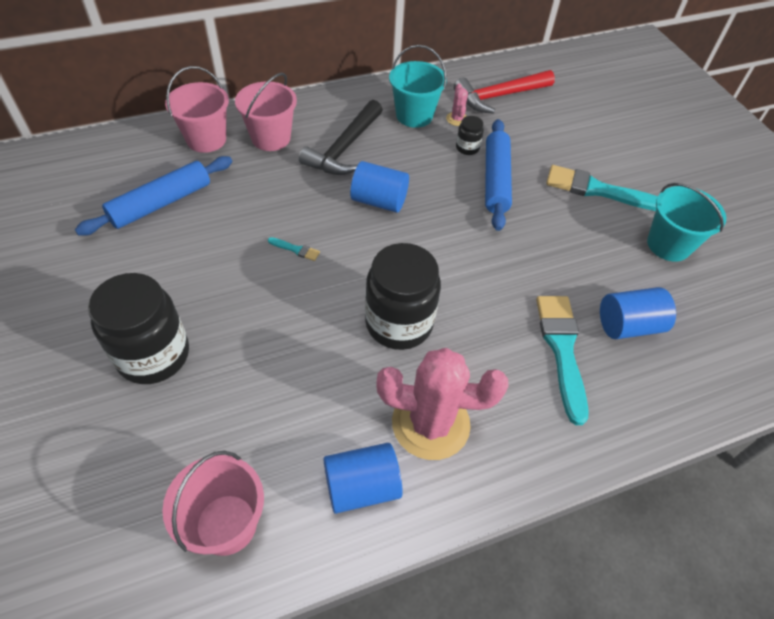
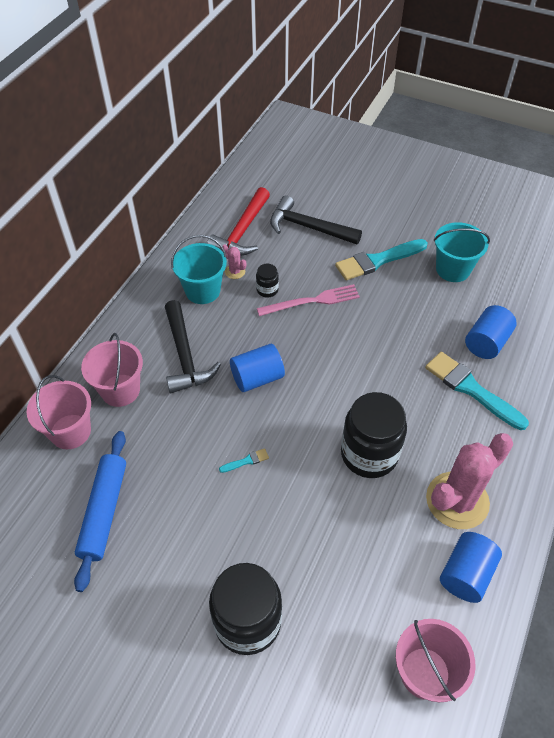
camera: 40 degrees left, 0 degrees up
blue rolling pin [485,119,512,231] -> pink fork [257,284,360,316]
none -> black hammer [270,195,362,245]

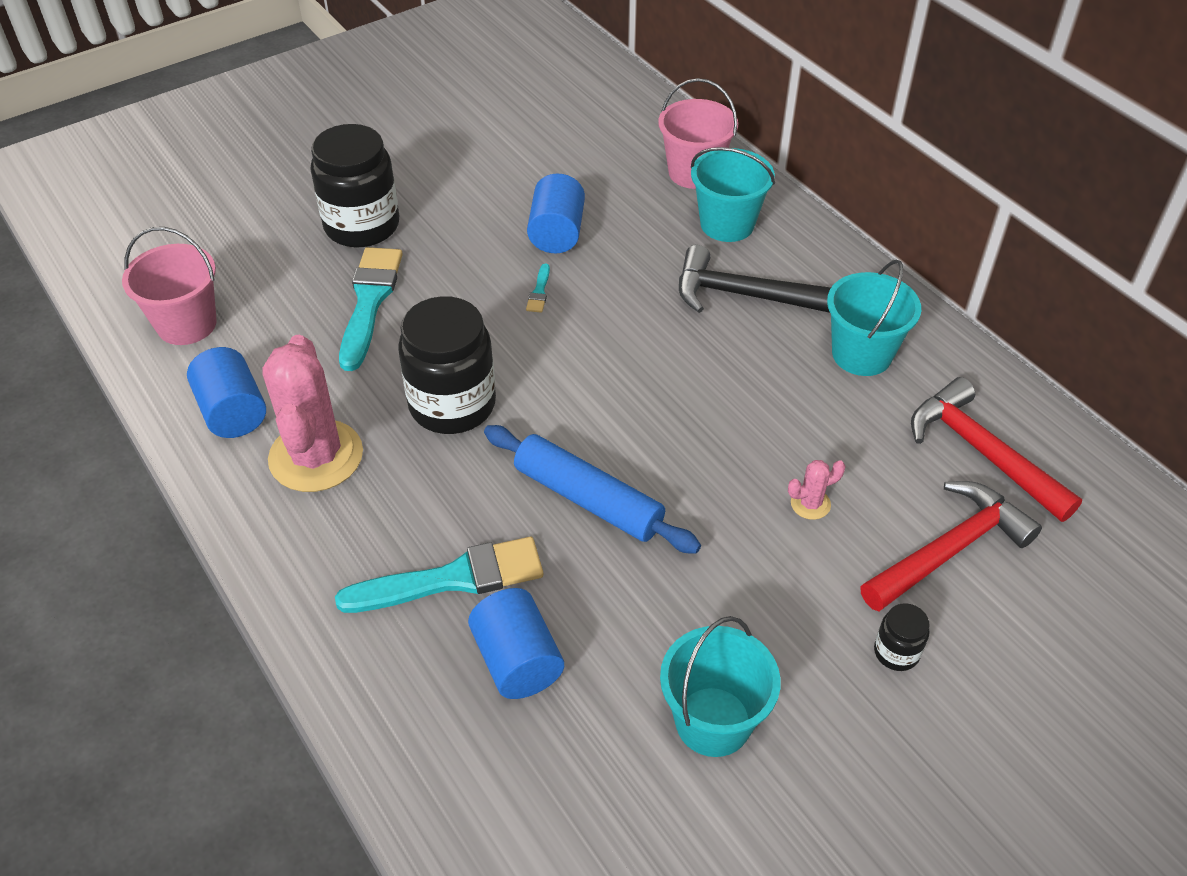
camera: 120 degrees right, 5 degrees down
blue rolling pin [74,431,126,592] -> blue rolling pin moved to [484,425,701,554]
pink bucket [81,333,143,407] -> turquoise bucket [691,147,775,242]
pink cactus [222,245,246,279] -> pink cactus moved to [788,460,846,520]
blue cylinder [230,344,285,392] -> blue cylinder moved to [527,173,585,253]
black jar [256,264,279,297] -> black jar moved to [874,603,930,671]
pink fork [257,284,360,316] -> none
black hammer [270,195,362,245] -> red hammer [860,481,1042,611]
turquoise brush [335,239,428,280] -> turquoise brush moved to [339,247,403,371]

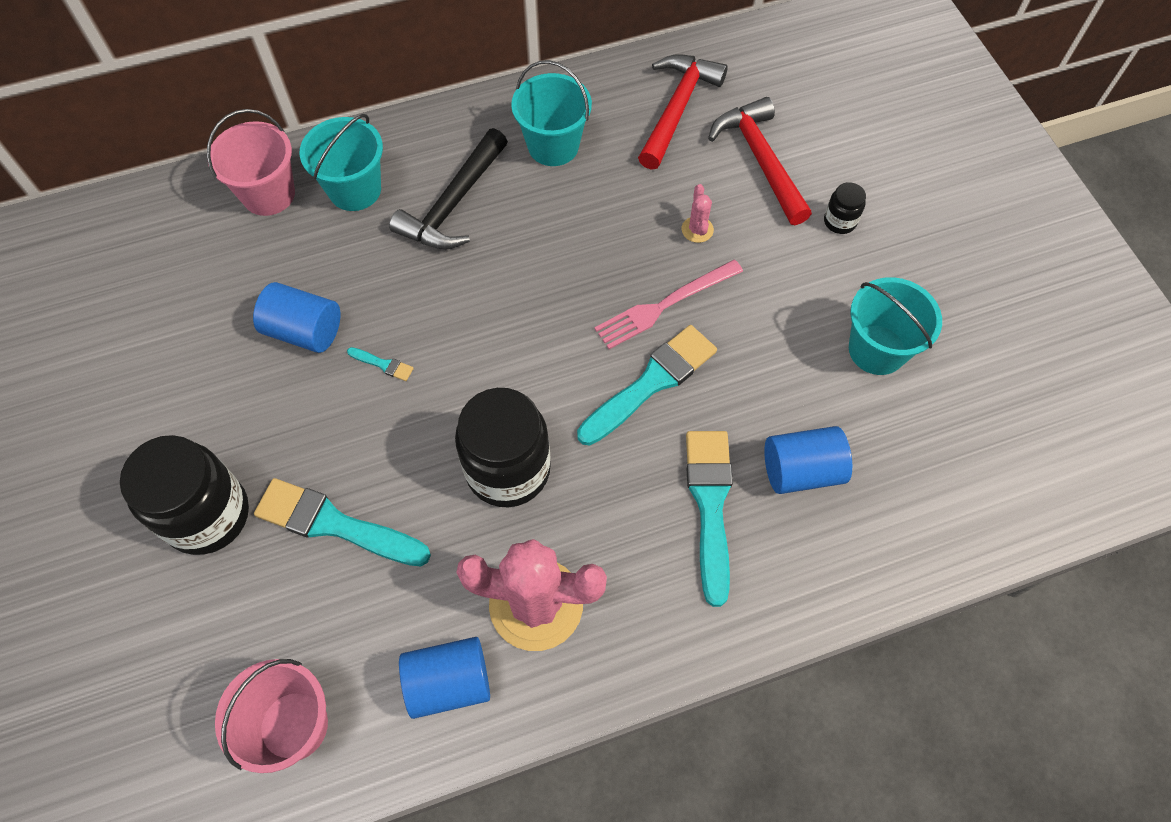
camera: 75 degrees left, 15 degrees up
blue rolling pin [484,425,701,554] -> turquoise brush [577,325,717,446]
red hammer [911,377,1082,522] -> red hammer turned 135 degrees clockwise [638,54,728,170]
none -> pink fork [594,260,743,349]

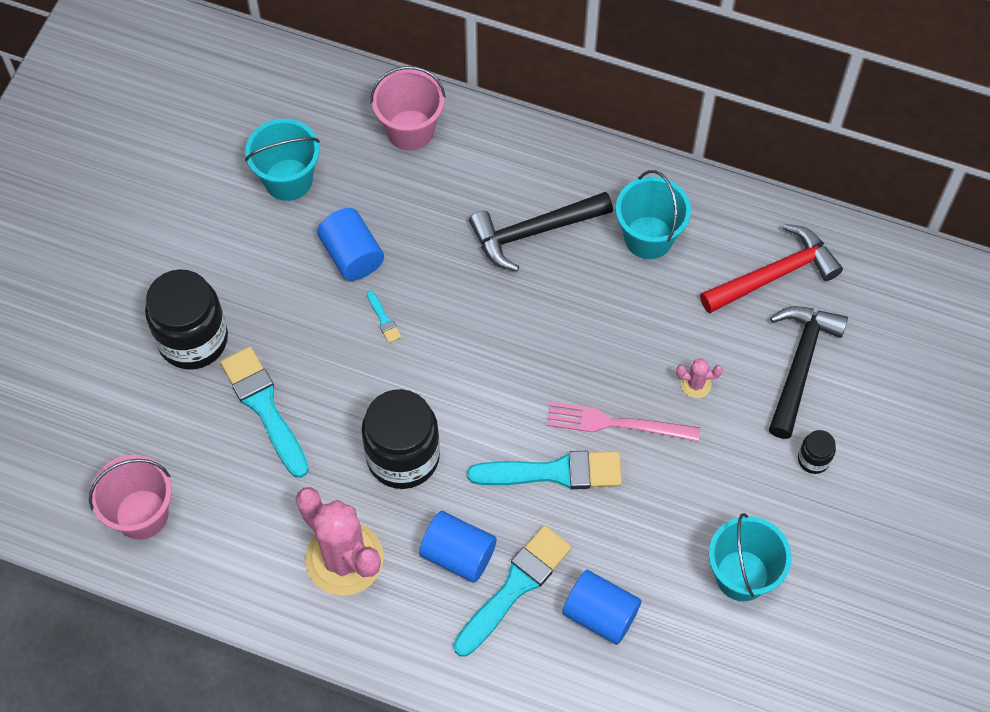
camera: 40 degrees right, 0 degrees up
turquoise bucket [300,114,383,211] -> turquoise bucket moved to [245,119,320,201]
blue cylinder [399,637,490,719] -> blue cylinder moved to [419,511,497,583]
pink cactus [682,184,714,243] -> pink cactus turned 60 degrees clockwise [676,358,723,398]
red hammer [708,97,812,225] -> black hammer [769,306,848,439]

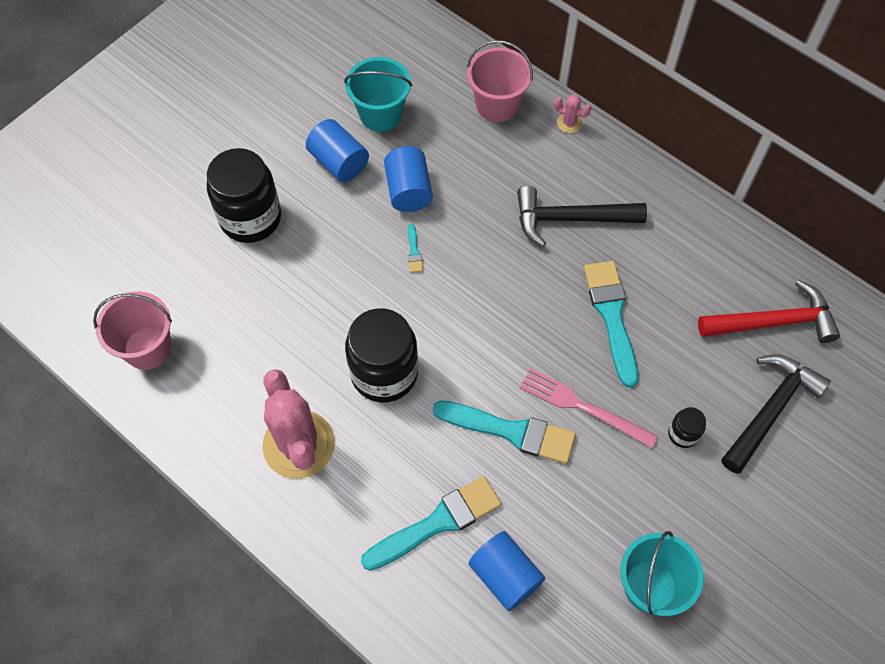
camera: 20 degrees right, 0 degrees up
turquoise brush [220,346,309,478] -> turquoise brush moved to [584,261,638,388]
blue cylinder [419,511,497,583] -> blue cylinder moved to [306,119,369,182]
turquoise bucket [616,170,691,259] -> none
pink cactus [676,358,723,398] -> pink cactus moved to [554,95,592,133]
black jar [798,430,836,474] -> black jar moved to [668,407,706,448]

